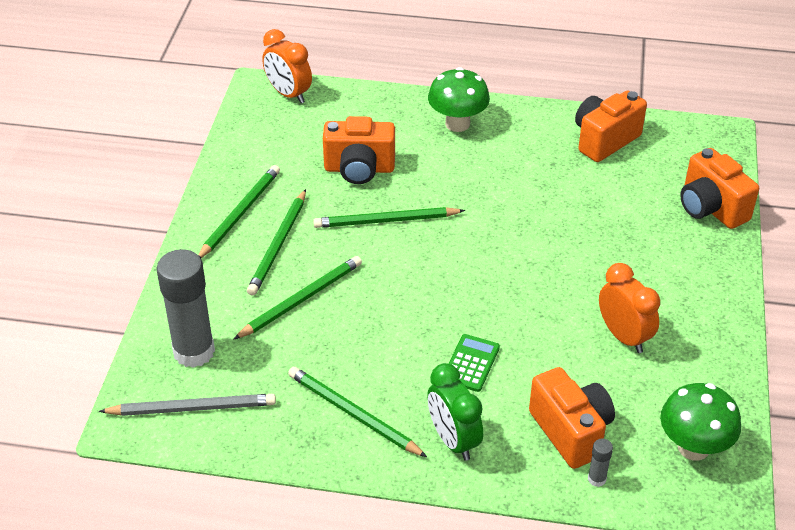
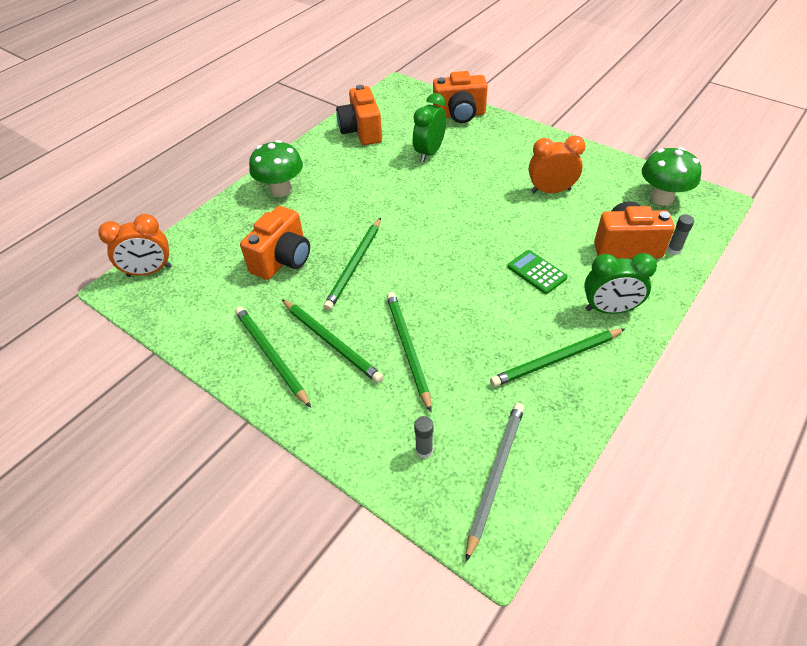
camera: 60 degrees left, 5 degrees up
grey glue stick [156,249,215,368] -> grey glue stick [414,416,433,459], size x0.41
none -> green clock [413,93,446,162]

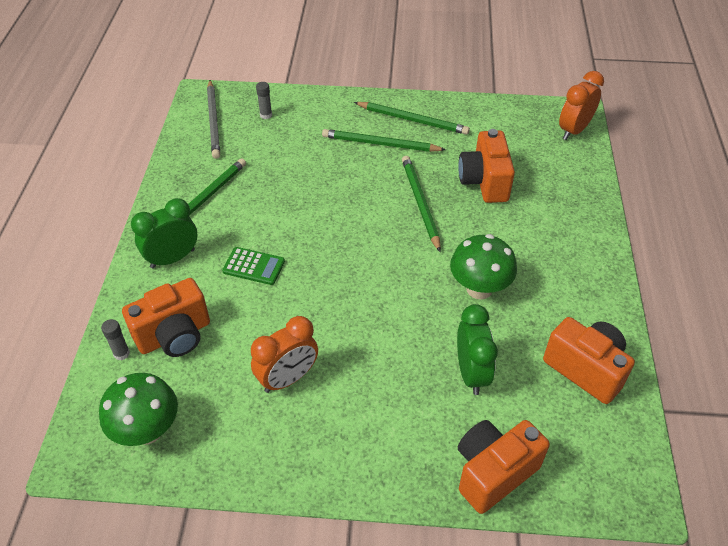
camera: 145 degrees right, 0 degrees up
green mushroom [249,140,303,197] -> green mushroom moved to [450,234,517,299]
green pencil [386,292,432,412] -> none

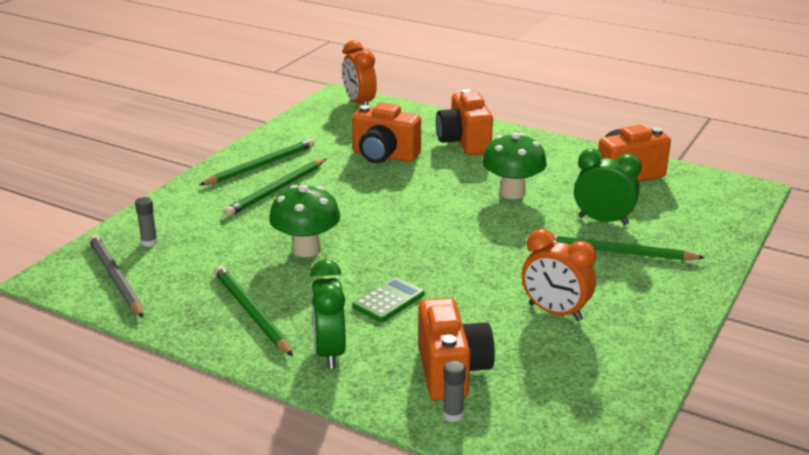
camera: 65 degrees left, 20 degrees down
green mushroom [99,373,178,446] -> green mushroom moved to [269,185,340,257]
grey pencil [207,80,220,159] -> grey pencil turned 135 degrees counterclockwise [89,235,144,318]
orange clock [251,316,318,393] -> orange clock turned 135 degrees clockwise [522,229,596,321]
green pencil [402,156,441,252] -> green pencil moved to [553,235,705,261]
orange camera [458,420,550,514] -> orange camera moved to [436,89,493,155]

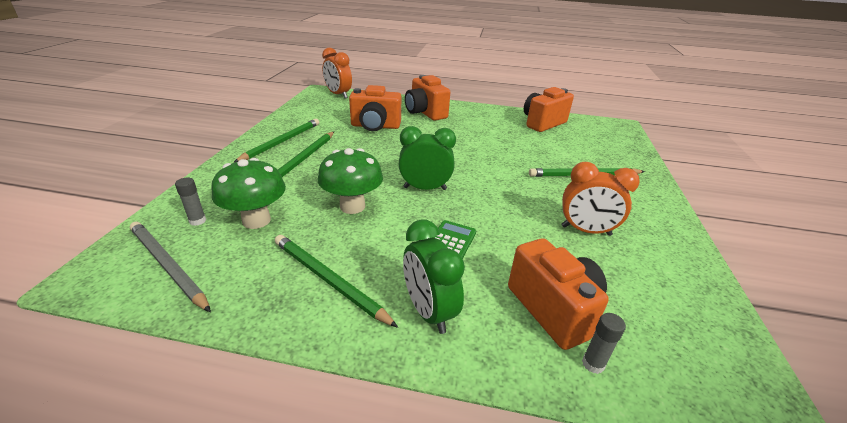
camera: 20 degrees left, 5 degrees up
green mushroom [482,133,547,199] -> green mushroom moved to [212,158,286,229]
green clock [574,149,641,225] -> green clock moved to [399,126,456,190]

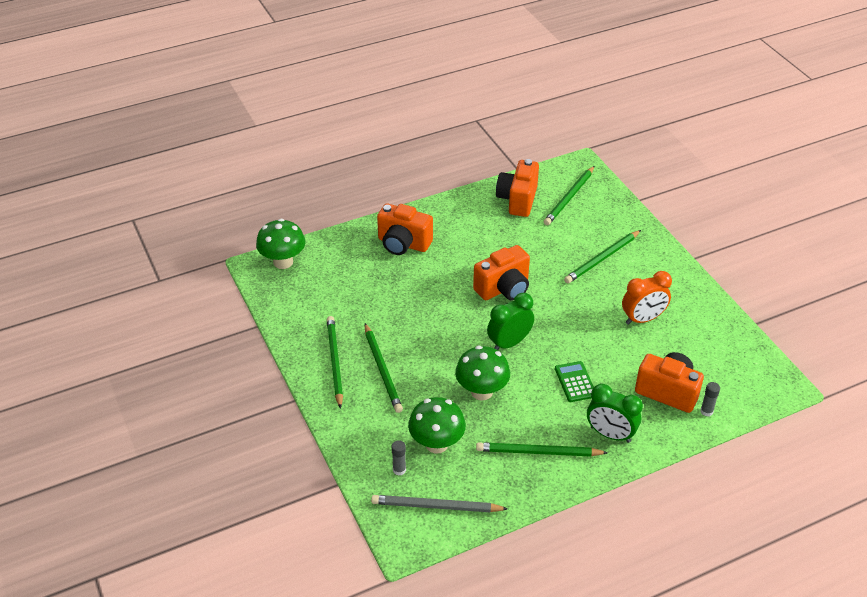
camera: 35 degrees left, 10 degrees up
orange clock [322,48,352,98] -> green mushroom [256,219,305,269]
orange camera [349,85,401,131] -> orange camera moved to [473,245,530,301]
none -> green pencil [544,166,594,225]

